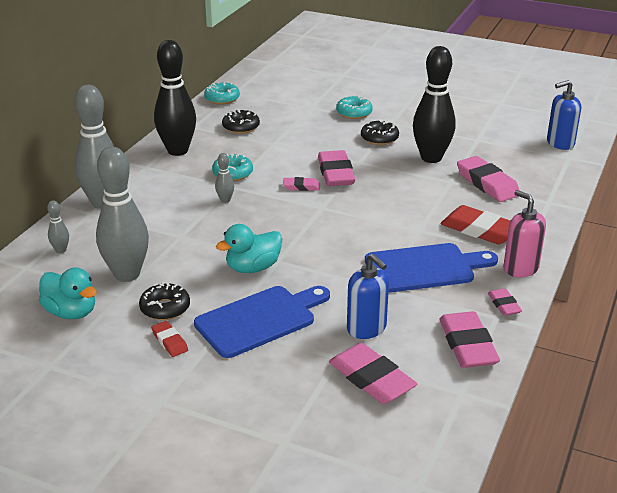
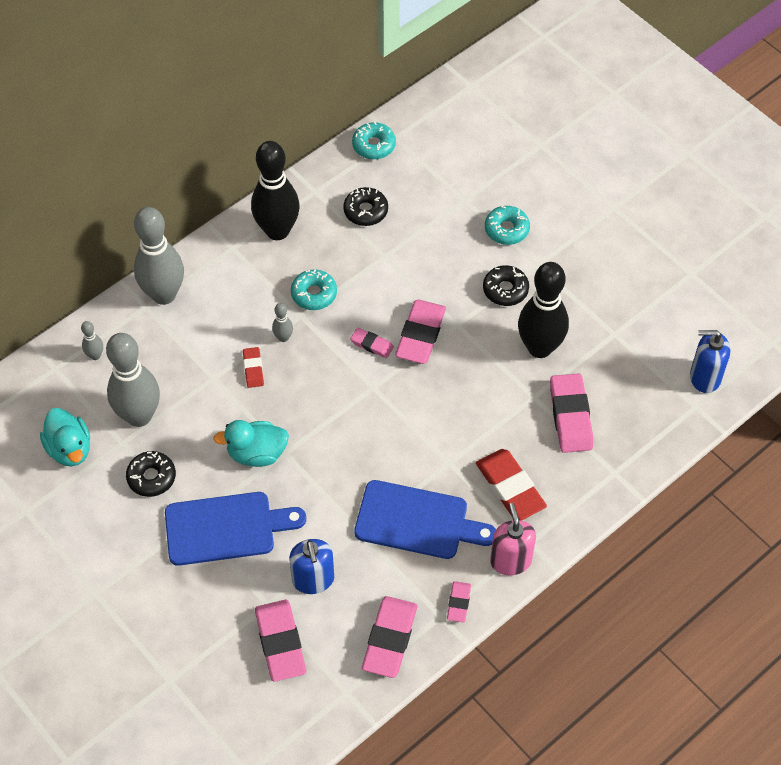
camera: 25 degrees right, 25 degrees up
red eraser [151,321,188,357] -> red eraser moved to [243,347,264,388]

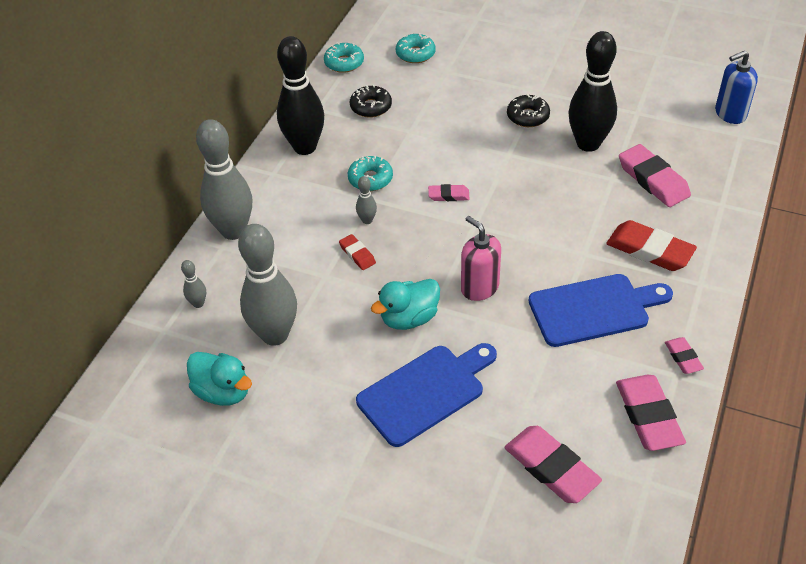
camera: 25 degrees left, 10 degrees down
black donut [126,451,176,497] -> none
blue soap dispenser [289,539,334,594] -> none
pink eraser [395,300,446,364] -> none
turquoise donut [485,206,530,245] -> turquoise donut moved to [396,33,435,63]
pink soap dispenser [490,503,536,576] -> pink soap dispenser moved to [461,216,501,301]

